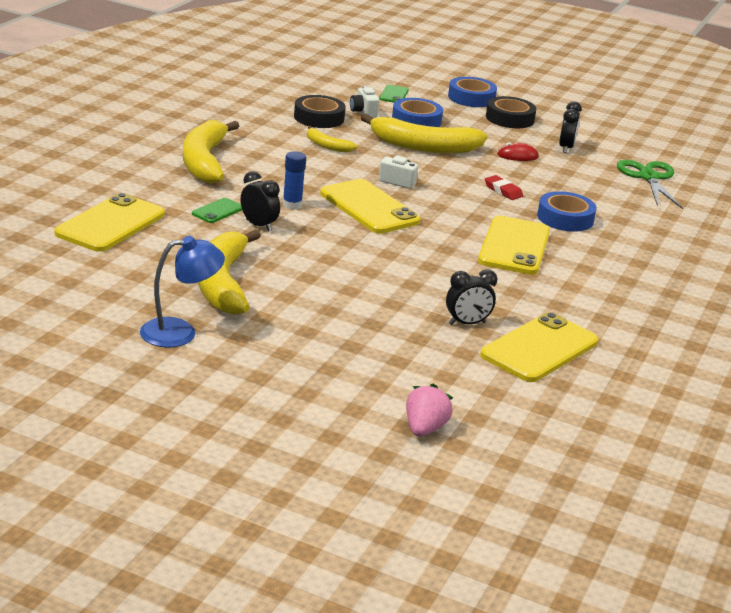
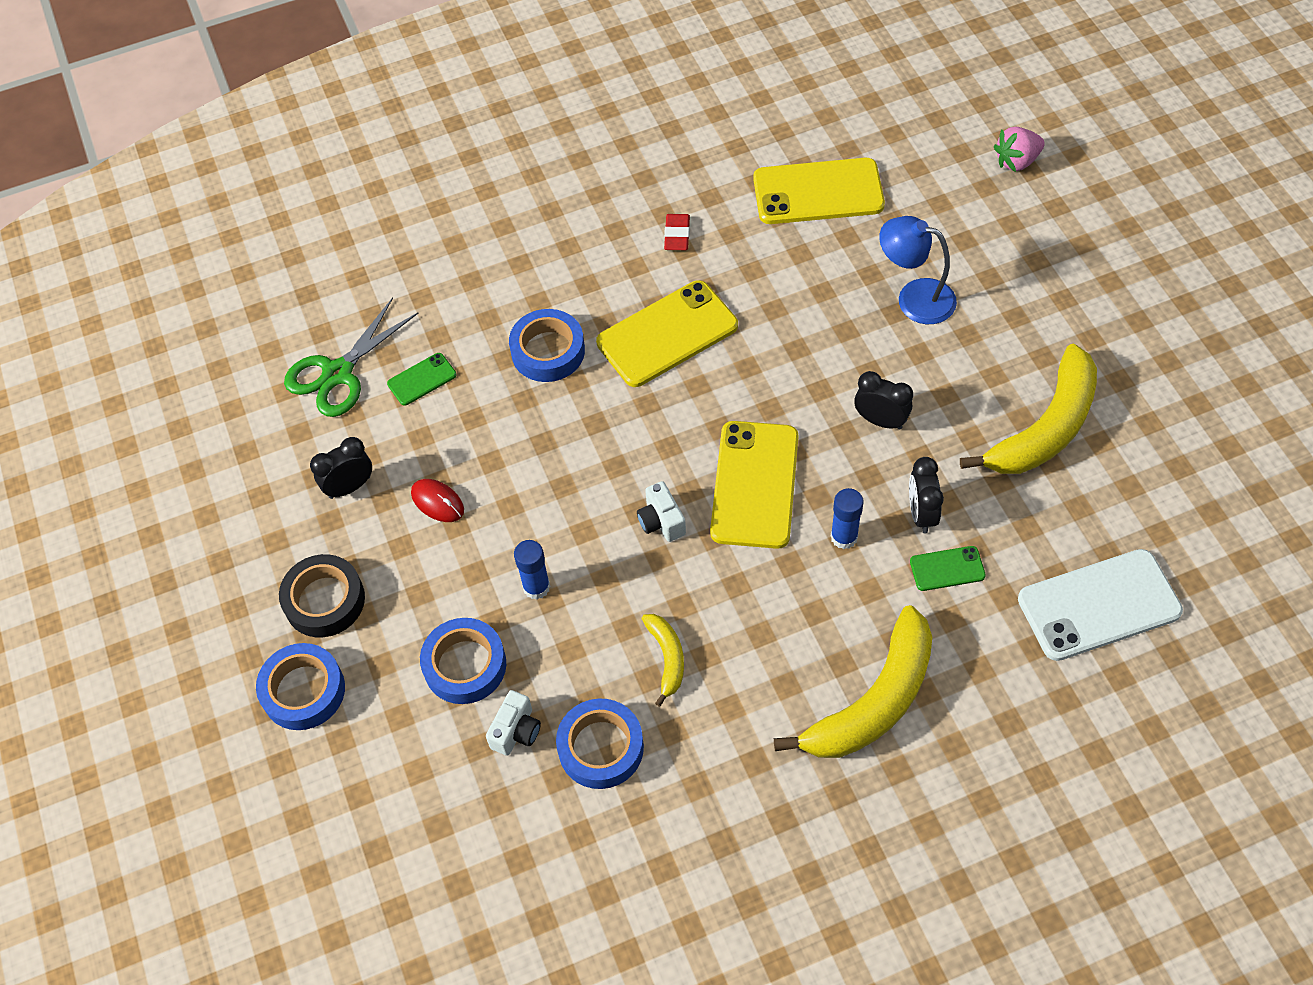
camera: 130 degrees left, 30 degrees up
yellow phone [54,193,165,252] -> white phone [1018,549,1183,661]
blue lamp [140,236,225,348] -> blue lamp moved to [879,216,957,324]
black tape [294,95,346,128] -> blue tape [556,699,644,789]
yellow banana [361,113,487,153] -> blue glue stick [514,540,550,599]
green phone [379,85,409,103] -> green phone moved to [387,353,456,406]
black clock [446,269,497,325] -> black clock moved to [854,371,913,430]
red eraser [485,175,523,200] -> red eraser moved to [664,214,690,250]

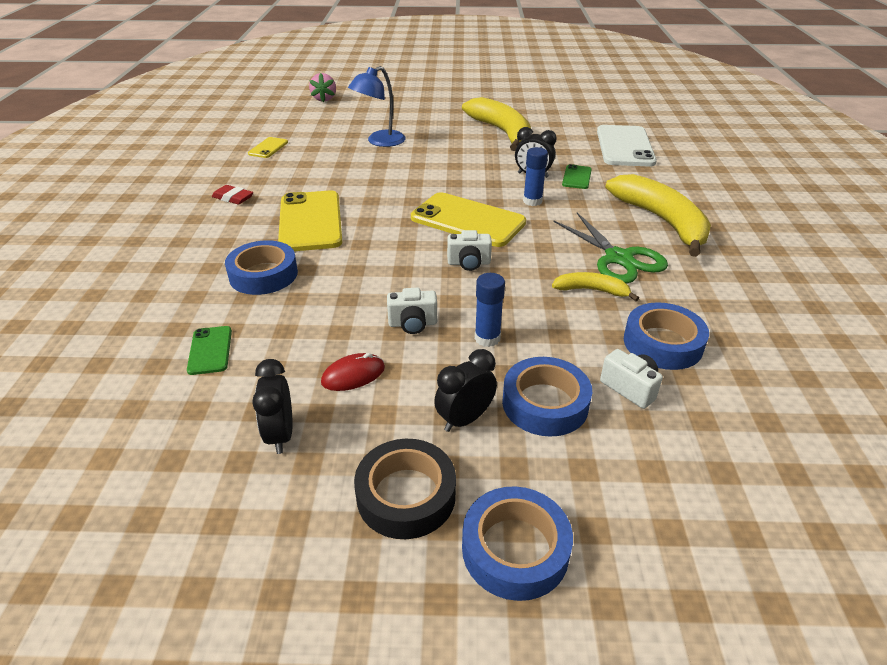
camera: 70 degrees left, 20 degrees down
green scissors [284,297,418,417] -> green scissors moved to [553,213,668,284]
yellow phone [753,158,885,224] -> yellow phone [248,137,288,158], size x0.48
black clock [854,371,913,430] -> black clock moved to [434,349,497,432]
none -> white camera [387,288,437,334]

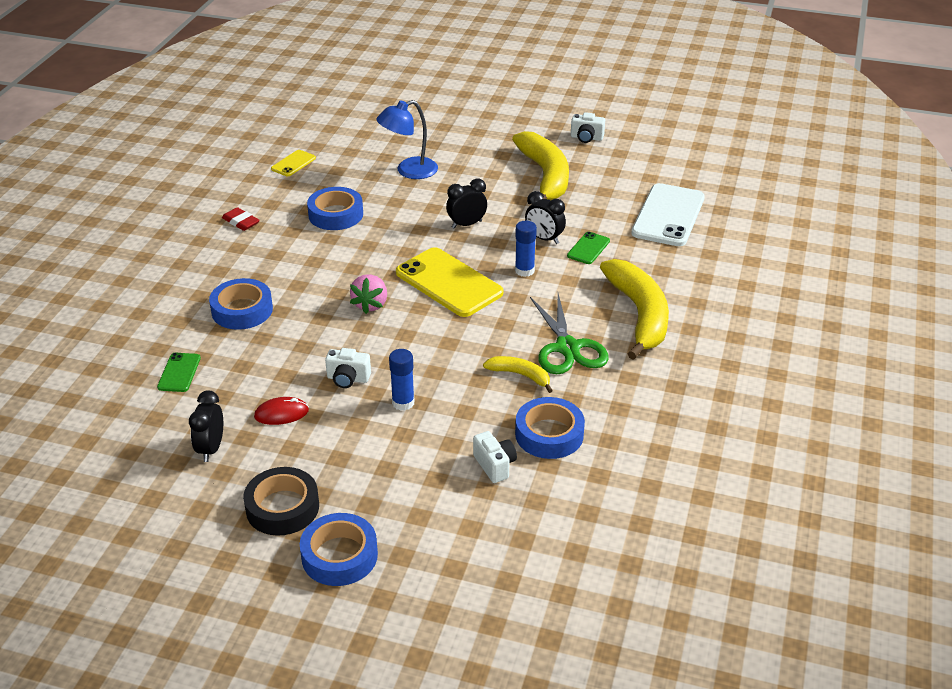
camera: 15 degrees right, 0 degrees up
yellow phone [278,190,342,251] -> none
pink strawberry [309,73,336,102] -> pink strawberry moved to [350,275,387,314]
black clock [434,349,497,432] -> black clock moved to [446,179,487,229]
white camera [447,230,492,271] -> white camera moved to [571,112,605,143]
blue tape [502,357,592,437] -> blue tape moved to [307,187,363,230]

